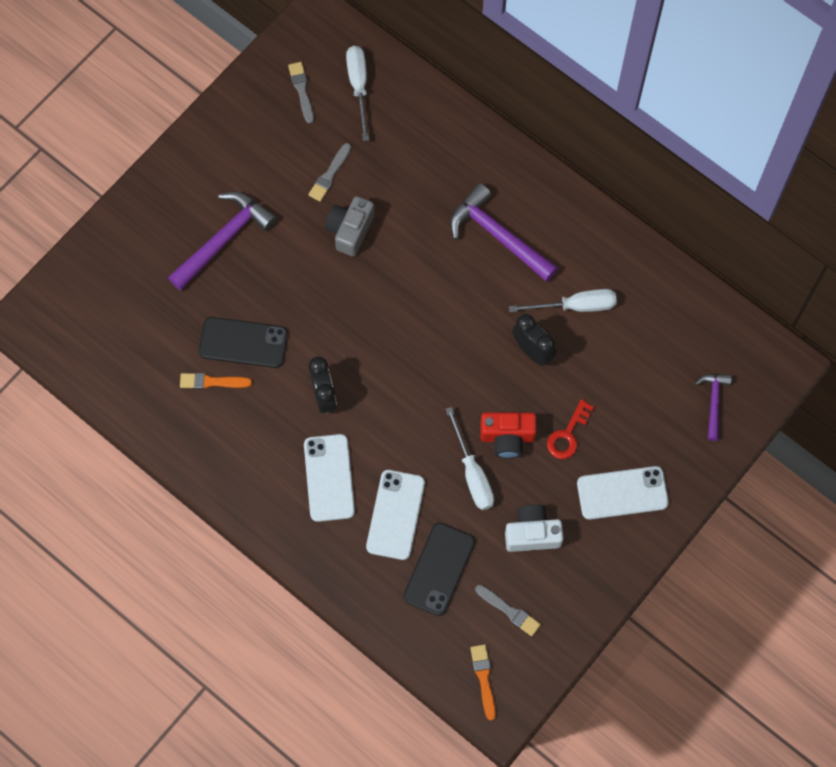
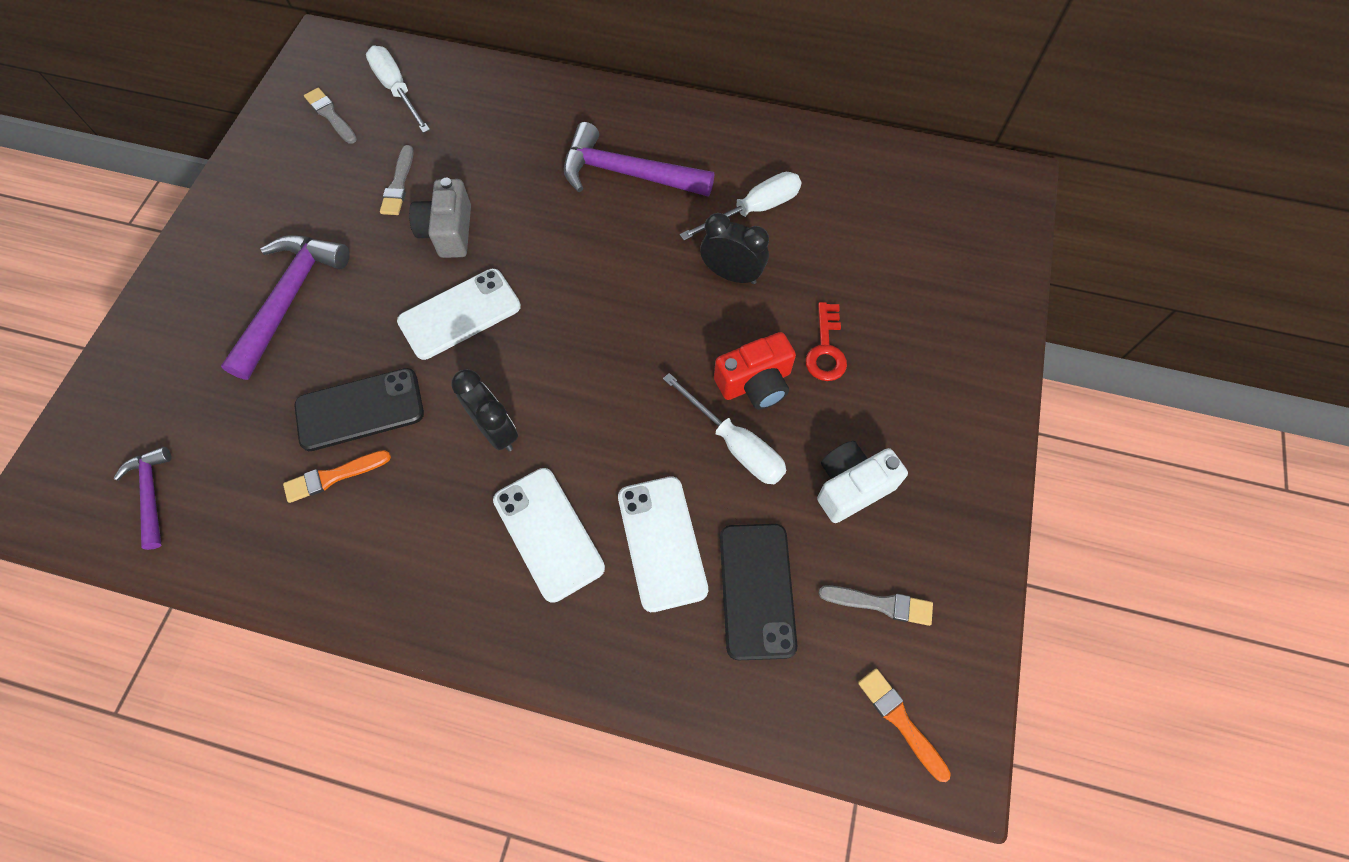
camera: 25 degrees left, 5 degrees down
white phone [577,466,669,520] -> white phone moved to [397,269,521,360]
purple hammer [695,374,732,441] -> purple hammer moved to [113,447,172,550]

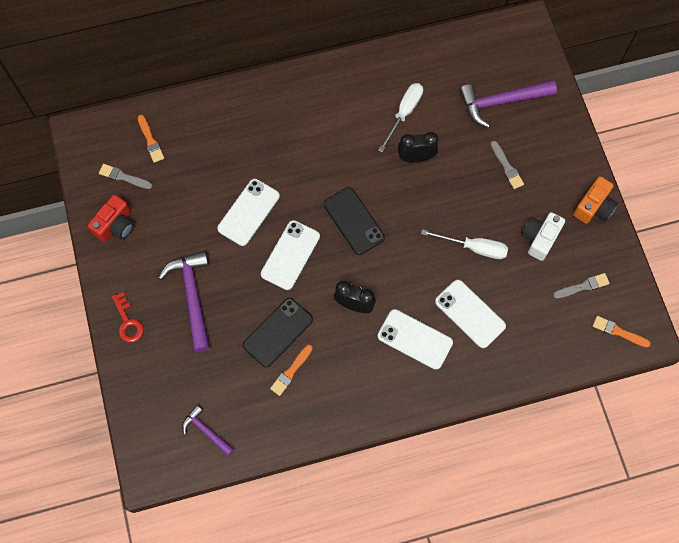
camera: 30 degrees left, 5 degrees up
white screwdriver [366,46,430,133] -> orange brush [138,115,164,163]
grey brush [380,145,414,215] -> grey brush moved to [490,141,524,189]
grey camera [409,178,471,258] -> white phone [217,179,280,246]
purple hammer [564,122,714,197] -> purple hammer moved to [459,80,557,128]
red camera [714,332,796,410] -> red camera moved to [88,195,134,242]
black phone [720,524,797,660] -> black phone moved to [324,187,385,255]
red key [805,302,847,381] -> red key moved to [112,292,144,343]
none -> orange camera [573,176,618,224]

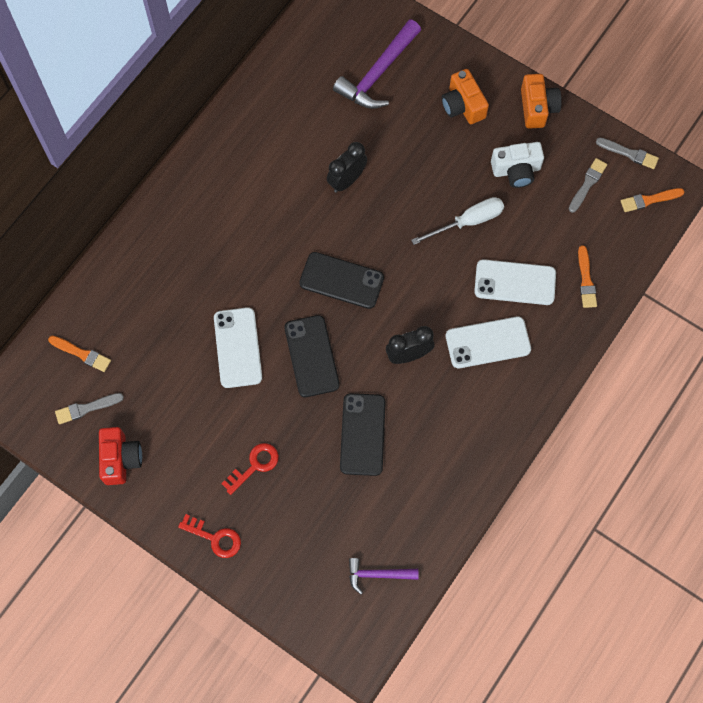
camera: 40 degrees left, 0 degrees up
purple hammer [158,251,210,352] -> red key [221,443,279,495]
white phone [261,220,320,290] -> black phone [284,315,340,397]
orange brush [270,345,313,396] -> orange brush moved to [578,245,597,308]
white screwdriver [378,83,423,153] -> none
grey brush [490,141,524,189] -> grey brush moved to [596,137,659,169]
white camera [521,212,565,261] -> white camera turned 90 degrees counterclockwise [491,142,544,188]
none -> orange camera [442,69,489,124]

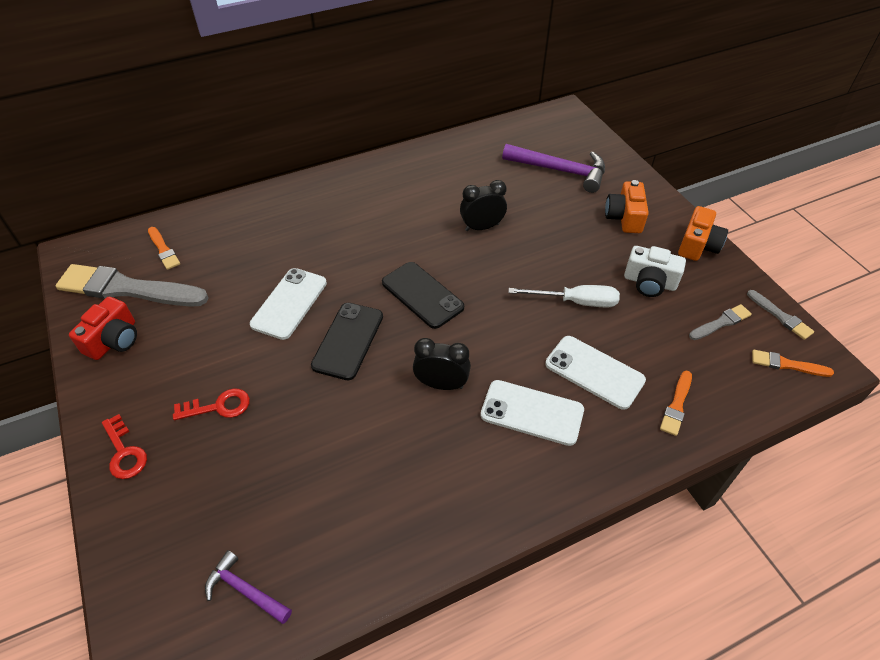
camera: 30 degrees right, 20 degrees down
grey brush [55,393,124,424] -> grey brush [56,264,209,307], size x2.17
purple hammer [333,19,421,109] -> purple hammer turned 135 degrees counterclockwise [502,144,605,193]
black phone [340,393,386,476] -> none

